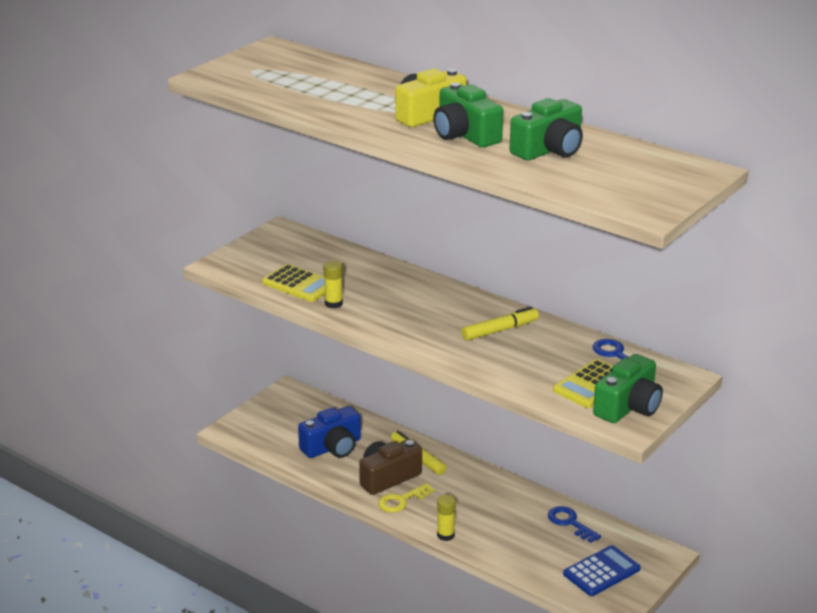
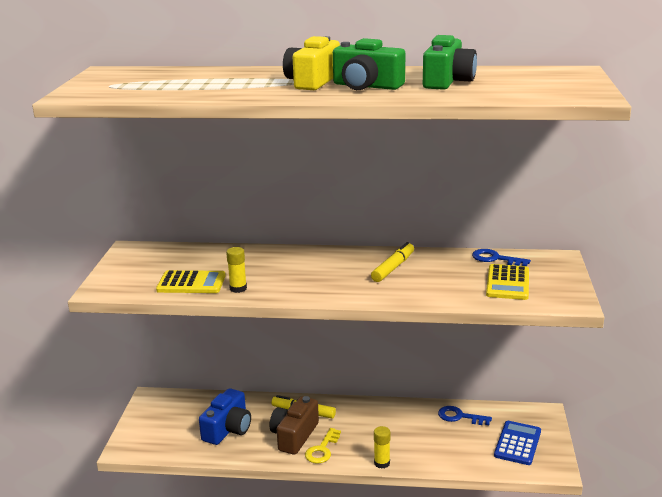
camera: 30 degrees left, 5 degrees down
green camera [593,354,663,423] -> none

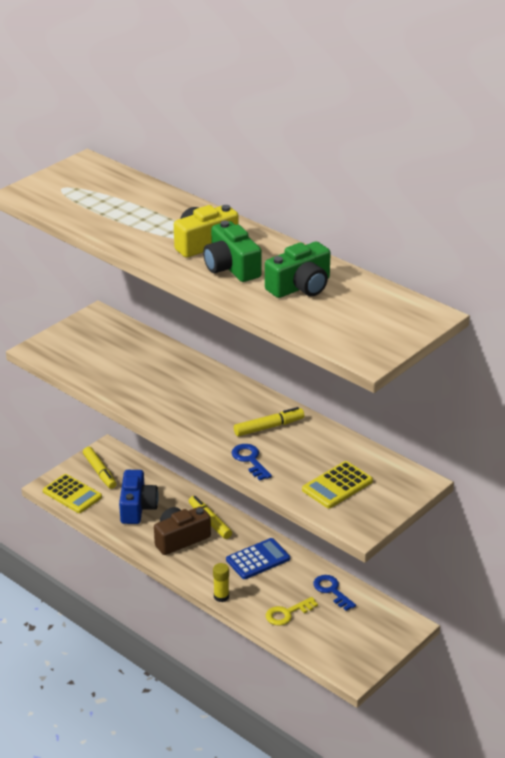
camera: 35 degrees right, 10 degrees up
yellow calculator [156,270,226,293] -> yellow calculator moved to [43,474,102,513]
blue camera [199,388,251,445] -> blue camera turned 60 degrees counterclockwise [119,470,159,524]
yellow glue stick [226,247,247,293] -> none
yellow key [305,428,341,464] -> yellow key moved to [266,597,318,626]
blue key [472,249,531,266] -> blue key moved to [232,444,272,480]
blue calculator [494,421,541,465] -> blue calculator moved to [226,538,290,579]
none -> yellow marker [83,447,117,489]

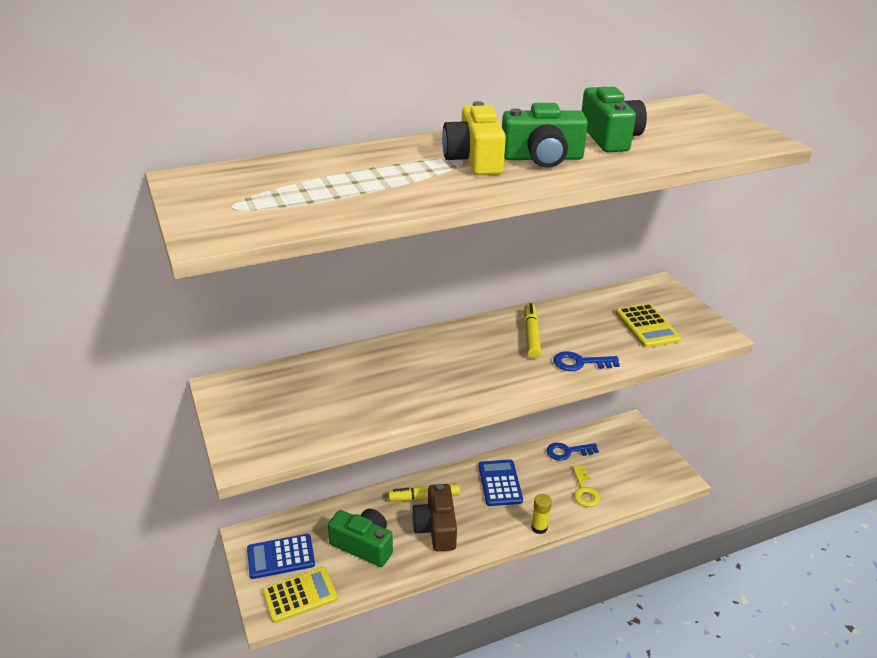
camera: 65 degrees left, 0 degrees up
yellow marker [83,447,117,489] -> blue calculator [247,534,315,579]
blue camera [119,470,159,524] -> green camera [328,509,393,567]

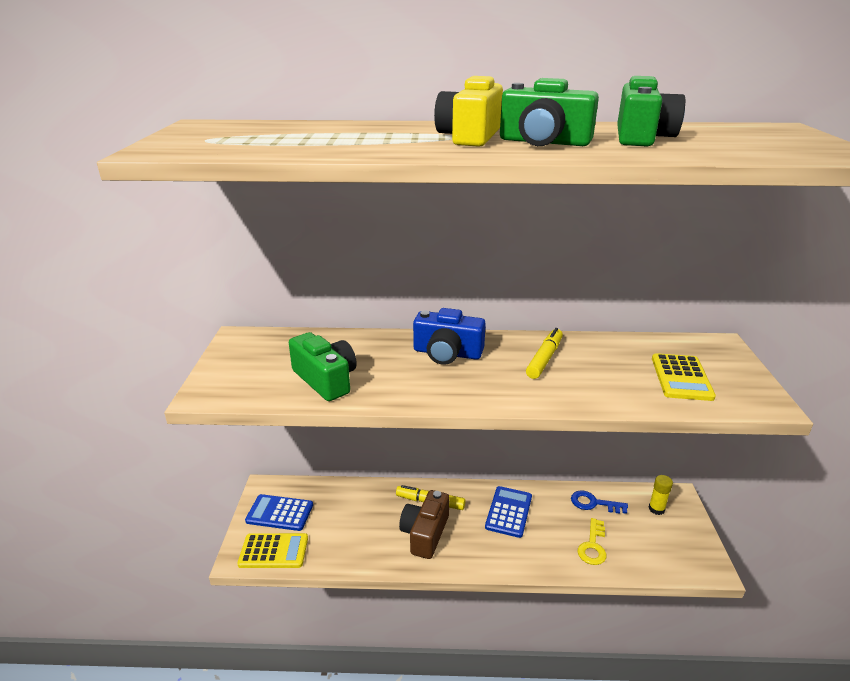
camera: 25 degrees right, 5 degrees down
green camera [328,509,393,567] -> green camera moved to [289,332,357,401]
yellow glue stick [531,494,552,534] -> yellow glue stick moved to [649,475,673,515]
blue key [554,351,620,371] -> none
none -> blue camera [413,308,486,365]

